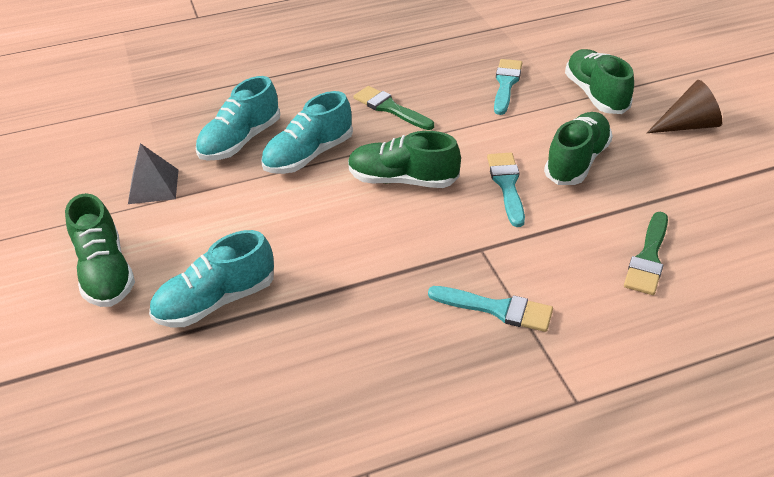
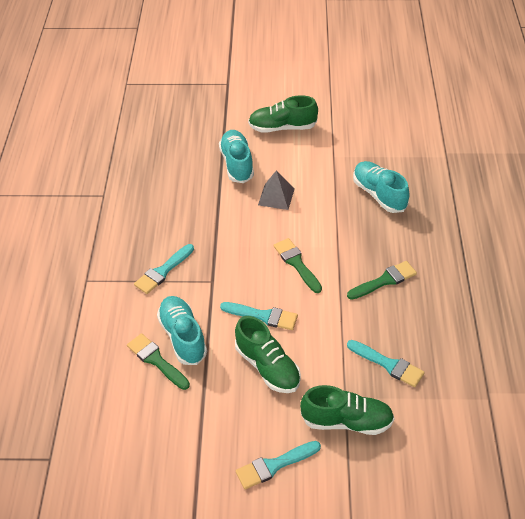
camera: 110 degrees right, 5 degrees up
grey pyramid [128,143,178,204] -> grey pyramid moved to [258,171,295,210]
turquoise shoe [261,91,353,174] -> turquoise shoe moved to [157,296,207,365]
green shoe [348,131,461,188] -> green brush [273,238,322,293]
brown cone [647,80,722,133] -> turquoise brush [236,441,321,489]

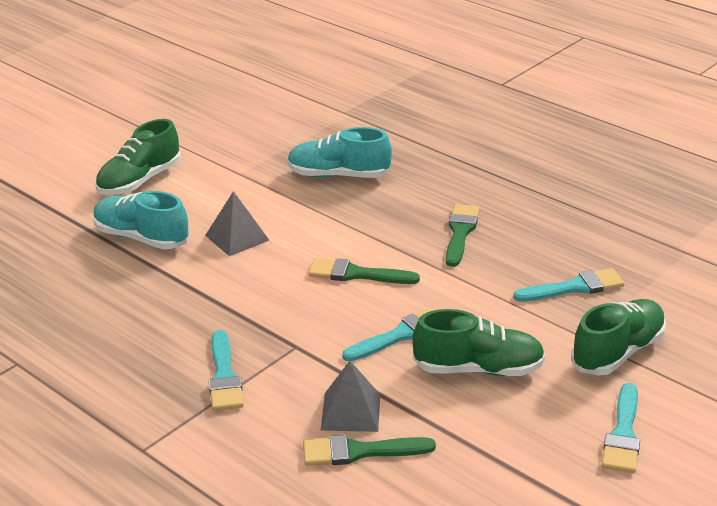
camera: 50 degrees left, 15 degrees down
turquoise shoe [157,296,207,365] -> grey pyramid [321,361,380,432]

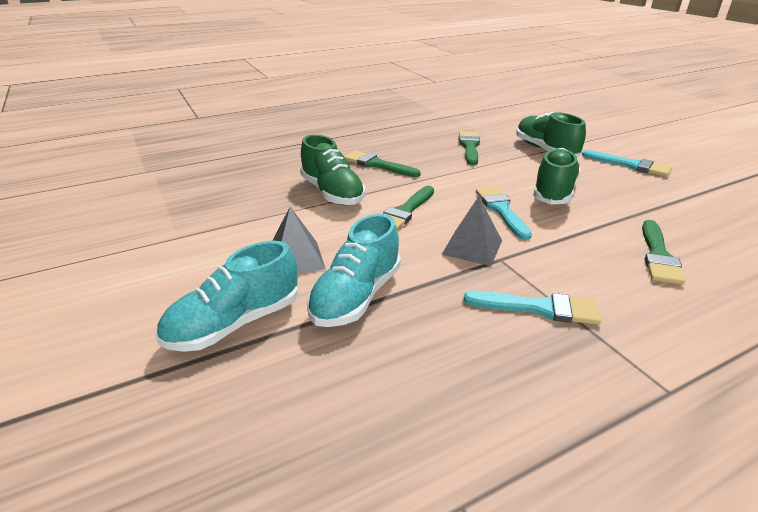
camera: 70 degrees left, 0 degrees up
green shoe [95,119,181,195] -> green shoe moved to [300,135,365,205]
turquoise shoe [287,127,392,178] -> turquoise shoe moved to [307,214,401,327]
grey pyramid [321,361,380,432] -> grey pyramid moved to [441,196,502,266]
turquoise brush [513,268,624,302] -> green brush [459,131,480,165]

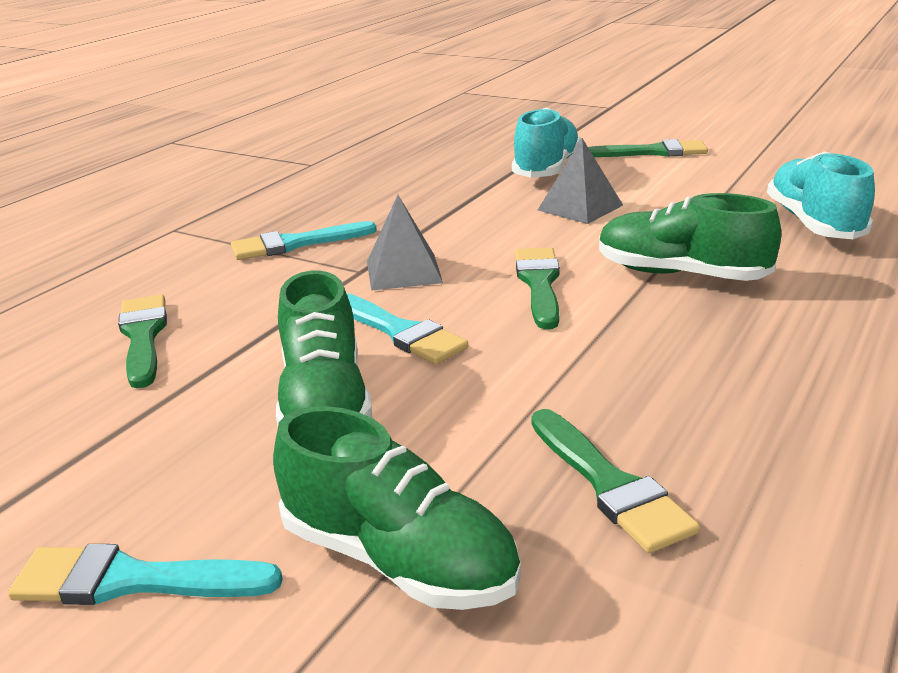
camera: 150 degrees right, 5 degrees down
turquoise shoe [307,214,401,327] -> turquoise shoe moved to [767,151,875,239]
green brush [344,150,421,177] -> green brush moved to [588,139,708,157]

